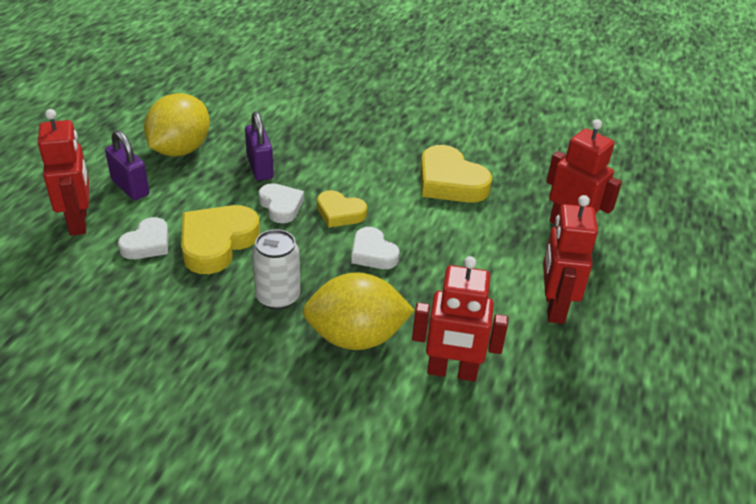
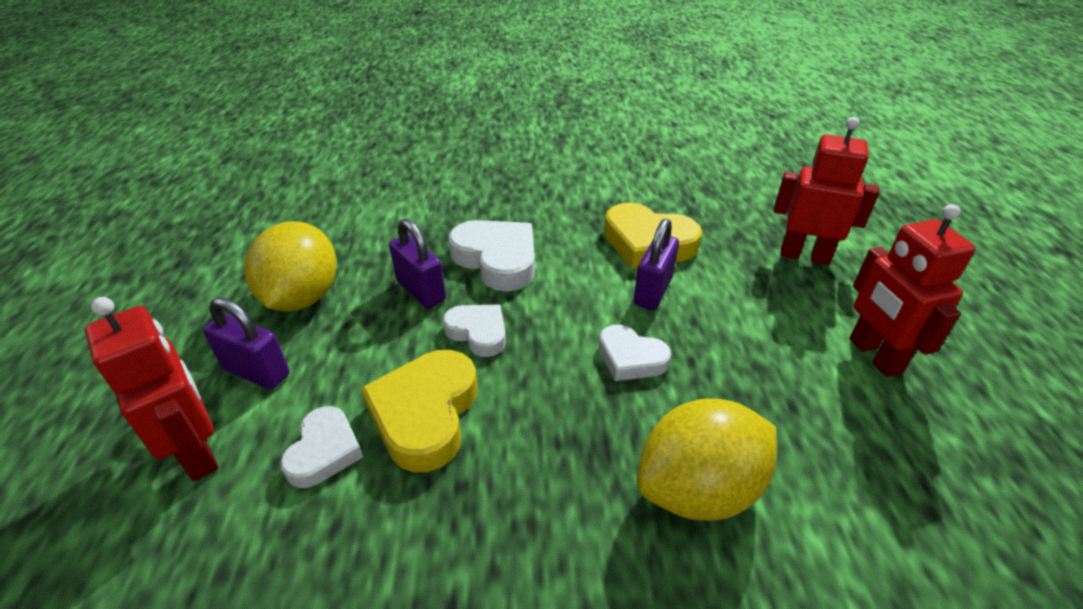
camera: 20 degrees left, 0 degrees up
white can [252,229,300,310] -> none
yellow heart [317,190,367,227] -> none
red robot [412,256,508,382] -> none
none -> white heart [448,220,535,291]
none -> purple padlock [633,219,679,310]

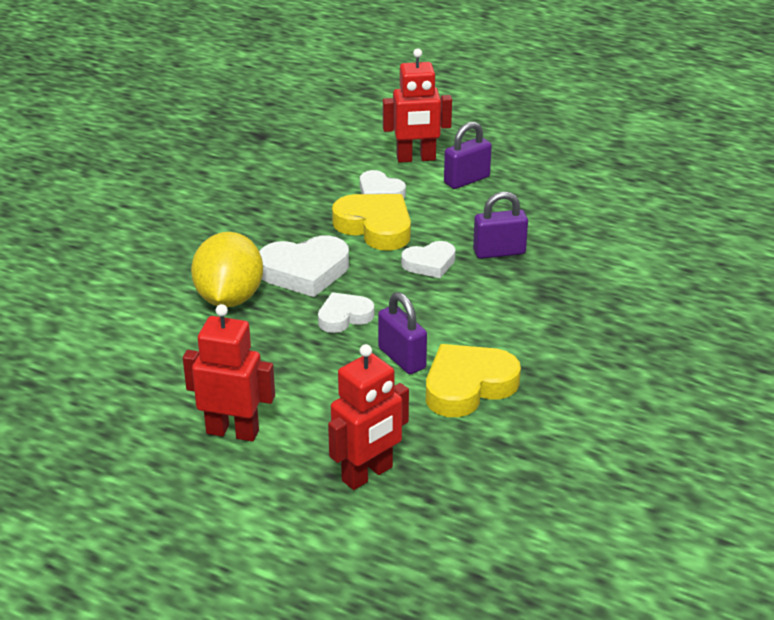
camera: 120 degrees right, 5 degrees down
yellow lemon [245,221,337,311] -> none
white heart [448,220,535,291] -> white heart moved to [259,235,349,297]

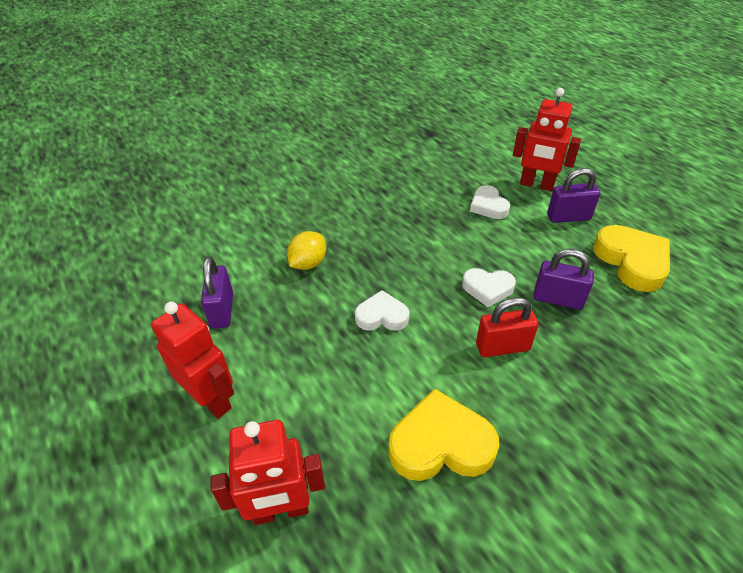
camera: 30 degrees right, 10 degrees up
yellow lemon [191,232,263,307] -> yellow lemon [287,231,326,270], size x0.60
white heart [259,235,349,297] -> none
yellow heart [332,194,411,251] -> yellow heart moved to [593,225,670,292]
purple padlock [378,292,427,374] -> purple padlock moved to [201,257,233,328]
none -> red padlock [476,297,539,357]

